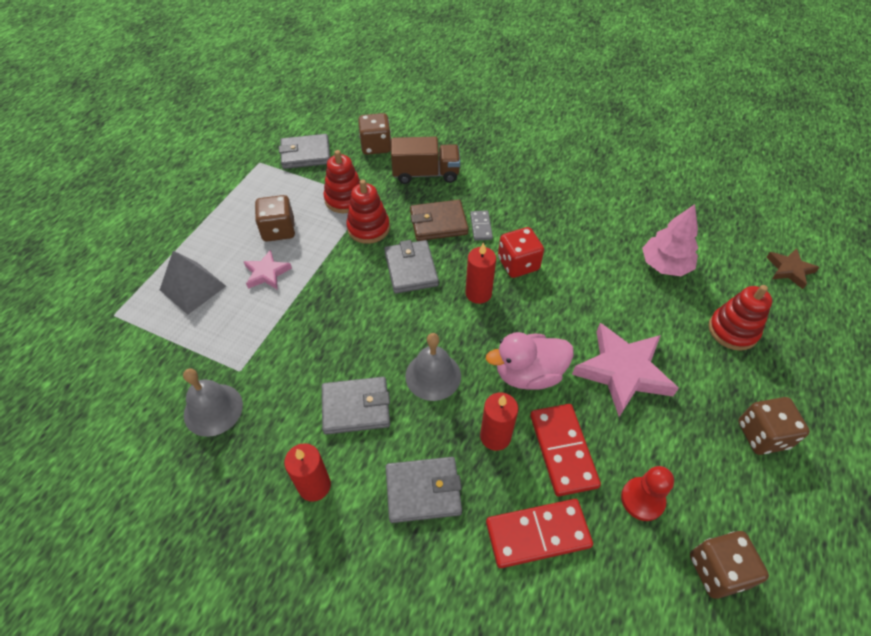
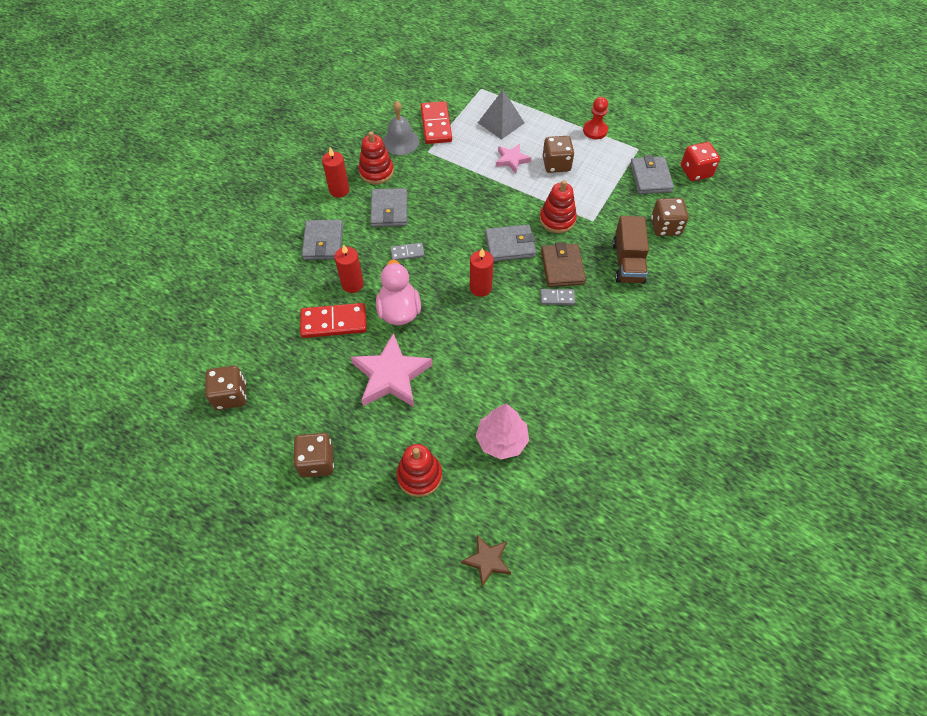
camera: 95 degrees right, 5 degrees up
red stacking toy [324,150,360,213] -> red stacking toy moved to [358,131,394,184]
grey bell [405,333,461,401] -> grey domino [390,243,425,261]
red domino [486,499,593,568] -> red domino moved to [421,101,452,144]
red dice [498,227,544,278] -> red dice moved to [681,142,720,181]
red pawn [621,466,674,521] -> red pawn moved to [583,97,608,139]

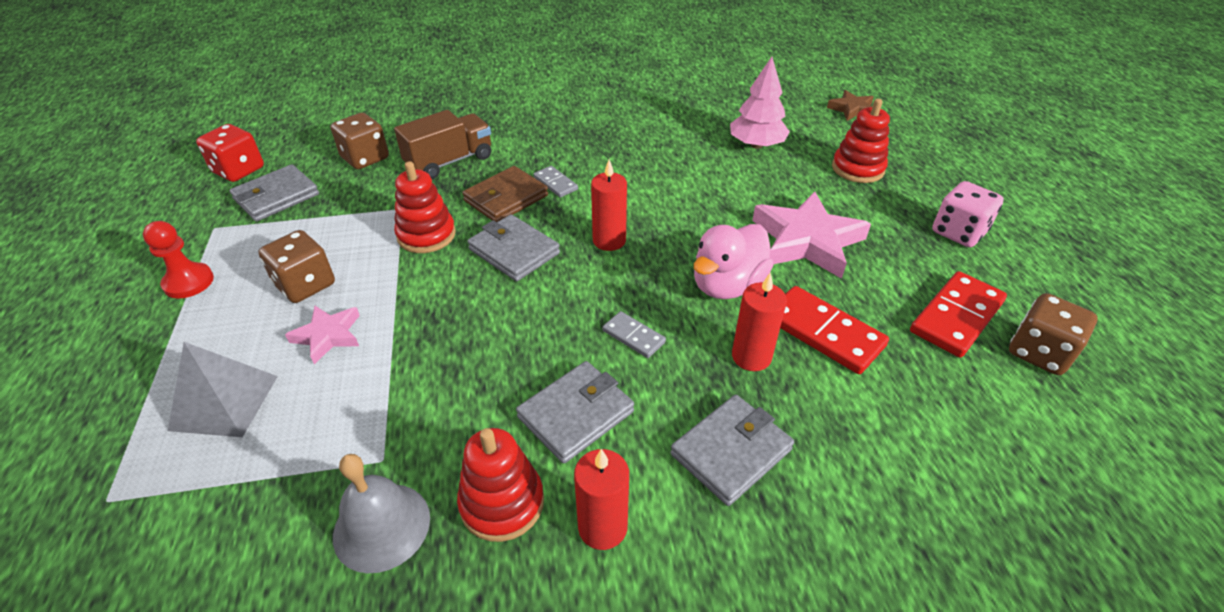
camera: 130 degrees left, 15 degrees down
brown dice [293,433,334,478] -> pink dice [932,181,1004,247]
red domino [421,101,452,144] -> red domino moved to [910,271,1007,358]

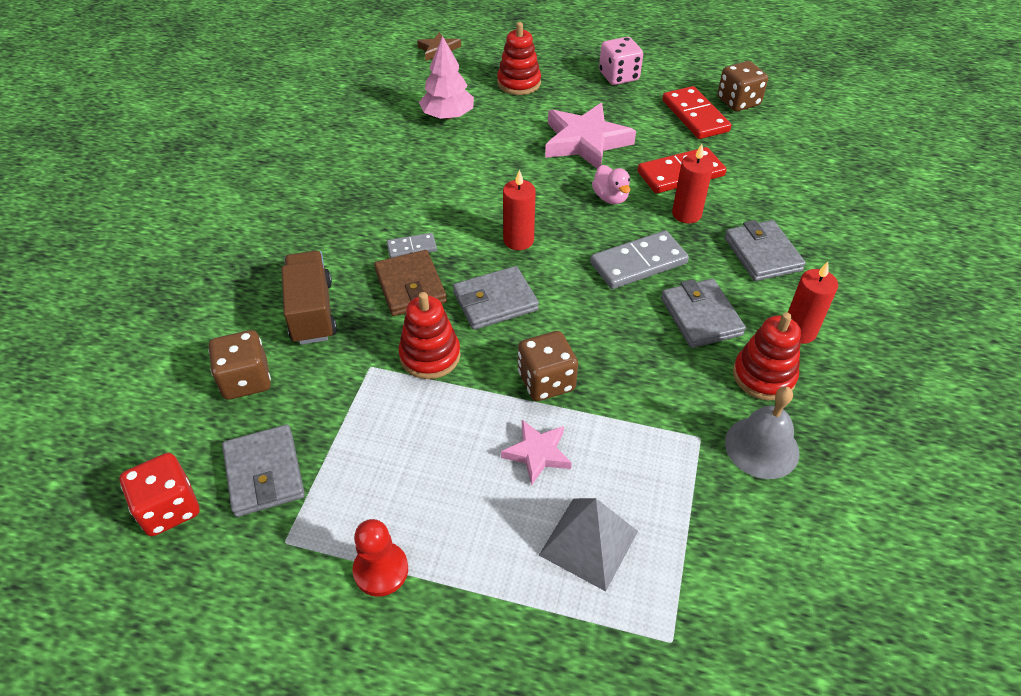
camera: 65 degrees left, 5 degrees up
brown dice [258,230,335,303] -> brown dice moved to [518,331,578,401]
grey domino [603,311,666,358] -> grey domino [590,230,689,289], size x1.85
pink duck [694,224,774,299] -> pink duck [592,165,630,204], size x0.61

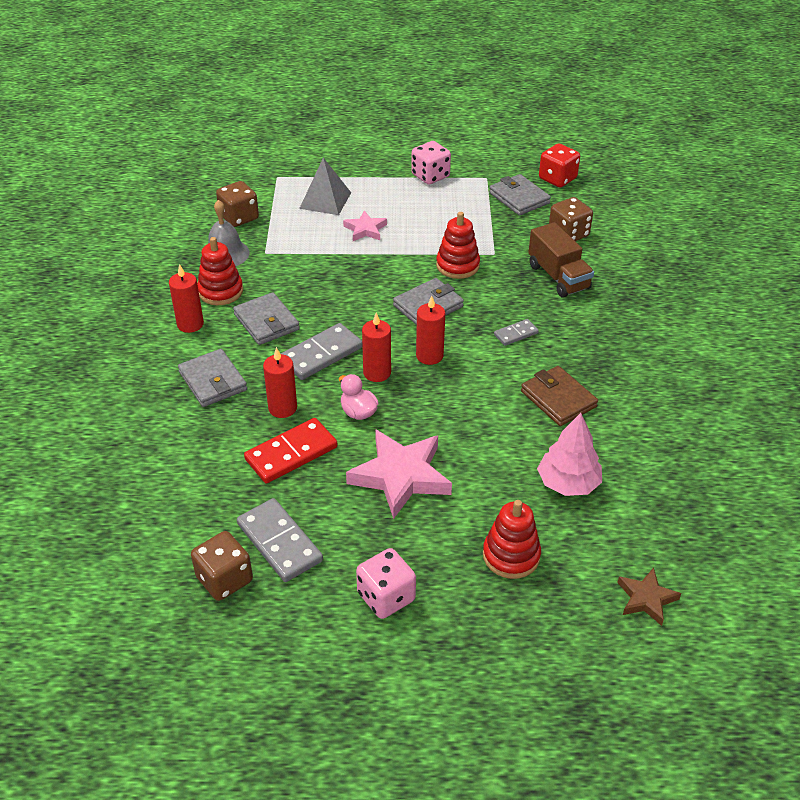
camera: 165 degrees right, 5 degrees down
red pawn [353,519,408,597] -> pink dice [411,141,451,185]
brown wallet [374,250,447,316] -> brown wallet moved to [521,366,598,426]
brown dice [518,331,578,401] -> brown dice moved to [216,181,259,227]
red domino [662,86,731,139] -> grey domino [237,498,323,582]
none -> red candle [362,313,391,382]

